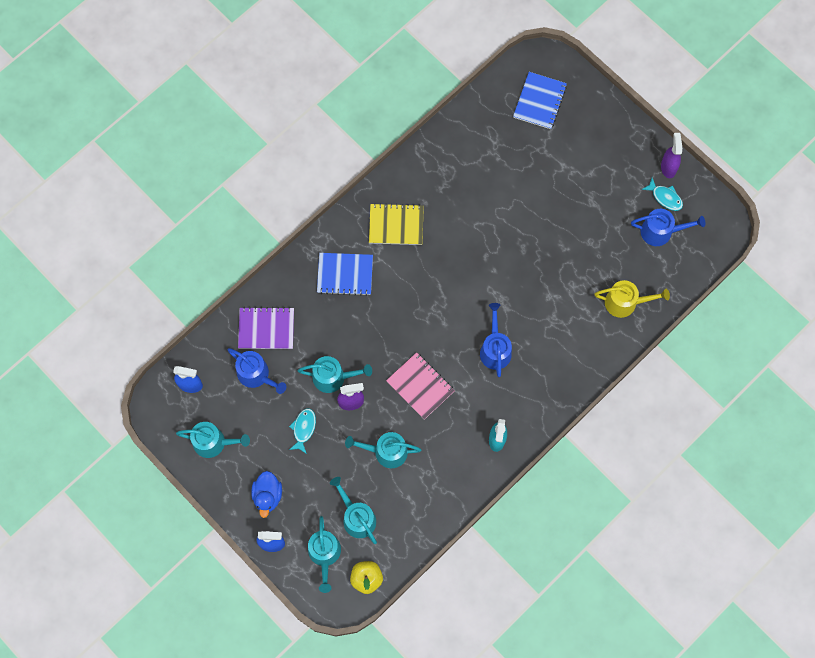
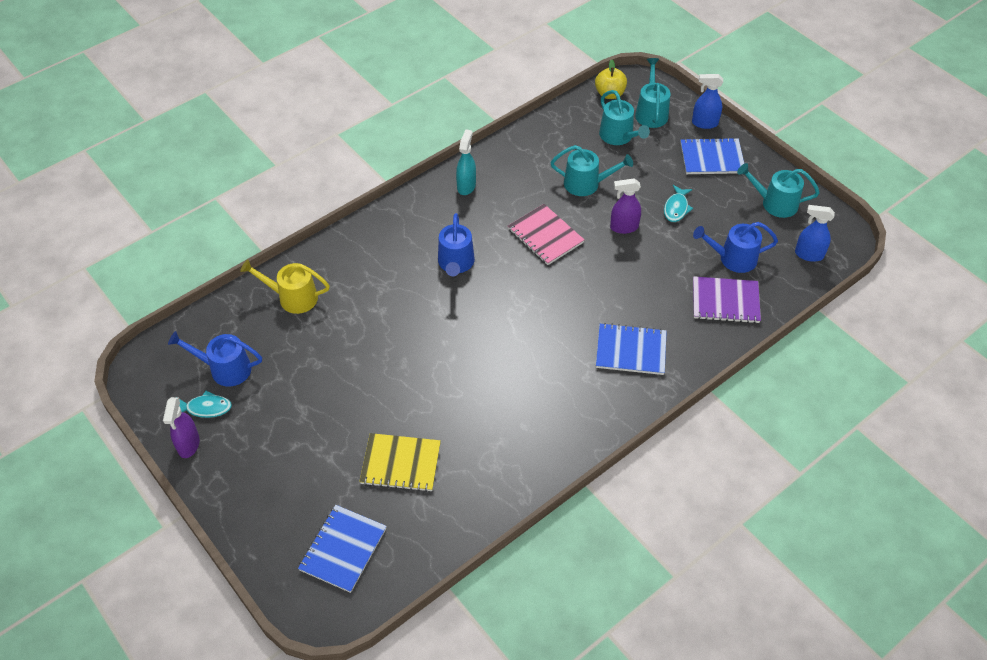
camera: 175 degrees left, 20 degrees down
blue watering can [227,348,286,394] -> blue watering can turned 45 degrees counterclockwise [693,222,778,273]
blue duck [251,471,282,518] -> blue notebook [680,137,744,174]
turquoise watering can [298,356,372,393] -> none
yellow notebook [369,203,424,245] -> yellow notebook moved to [359,433,441,492]
turquoise fish [641,178,683,211] -> turquoise fish turned 135 degrees clockwise [179,391,232,418]

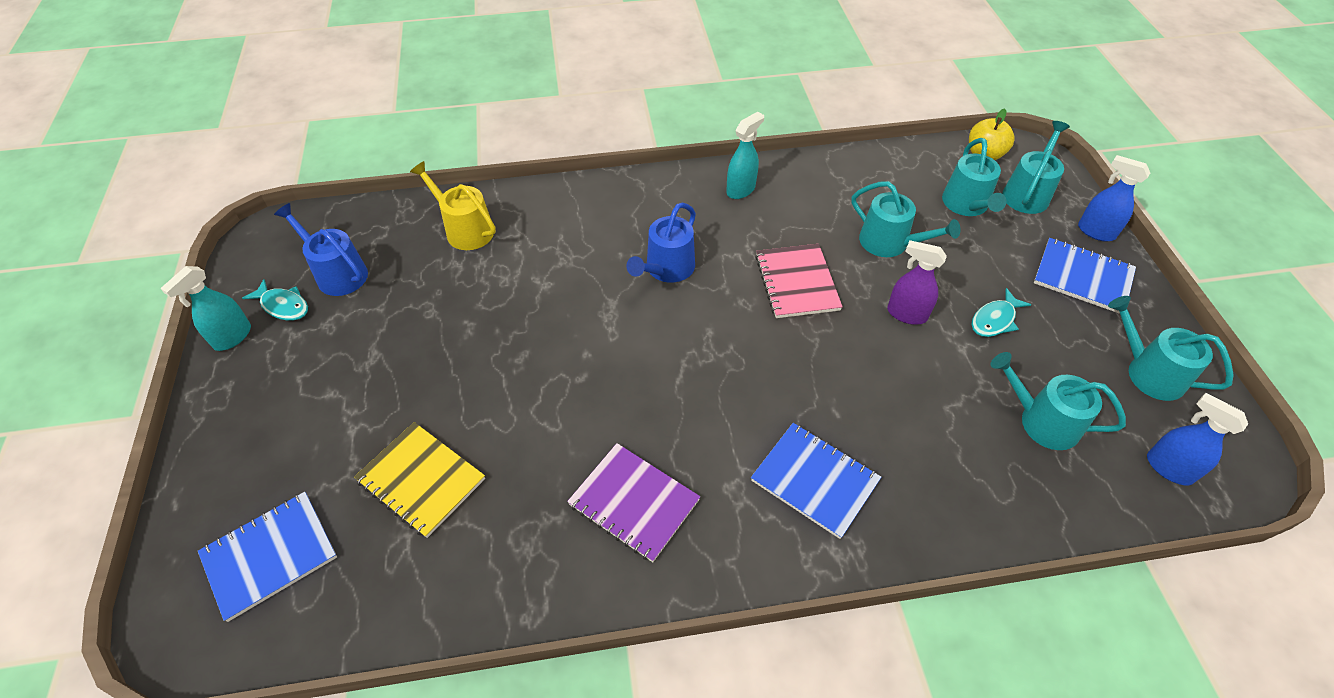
camera: 30 degrees right, 0 degrees up
purple spray bottle [163,397,200,458] -> turquoise spray bottle [160,266,251,351]
blue watering can [693,222,778,273] -> turquoise watering can [990,352,1126,450]
purple notebook [693,276,761,324] -> purple notebook moved to [567,443,700,562]

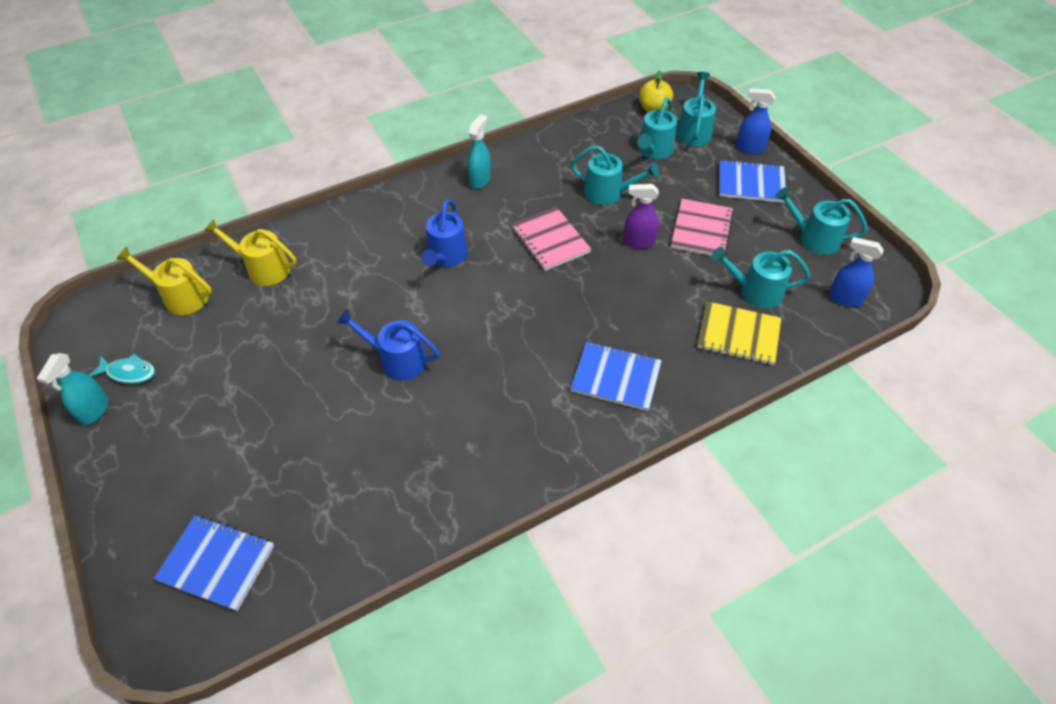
camera: 20 degrees left, 0 degrees up
blue notebook [198,492,337,622] -> blue notebook turned 75 degrees clockwise [154,515,274,611]
blue watering can [274,203,368,296] -> blue watering can moved to [337,309,440,381]
yellow notebook [354,422,485,538] -> yellow notebook moved to [697,301,781,365]
purple notebook [567,443,700,562] -> none
turquoise watering can [942,138,1006,216] -> turquoise watering can turned 45 degrees clockwise [637,97,677,159]
turquoise fish [971,288,1031,337] -> pink notebook [671,199,734,255]
none -> yellow watering can [116,247,212,315]

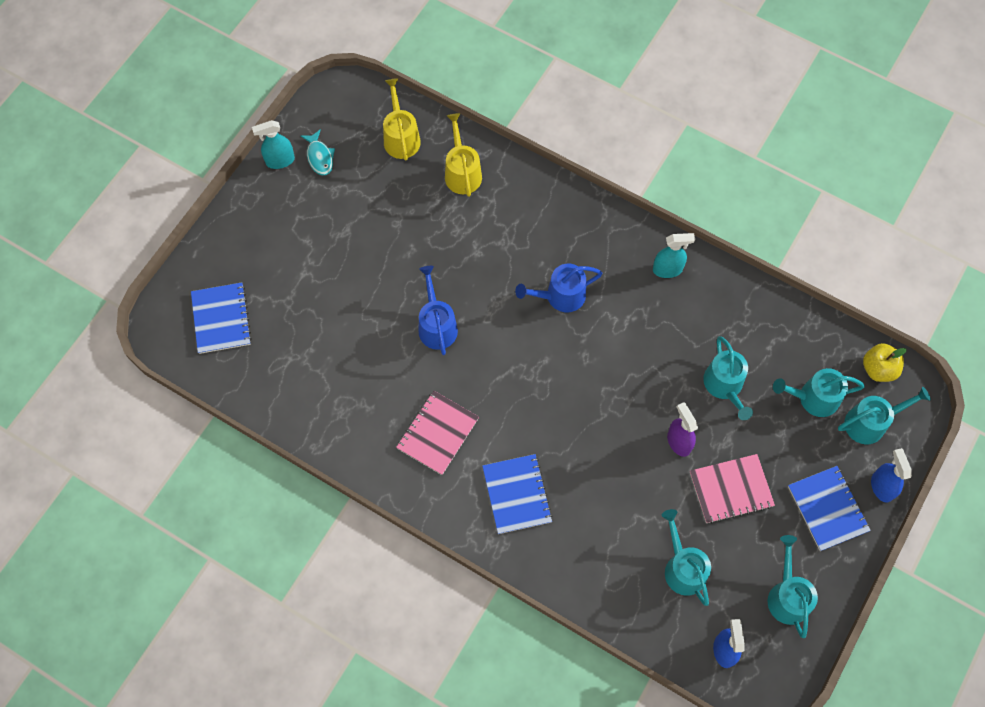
camera: 60 degrees right, 15 degrees up
pink notebook [511,207,591,271] -> pink notebook moved to [396,391,479,475]
yellow notebook [697,301,781,365] -> none

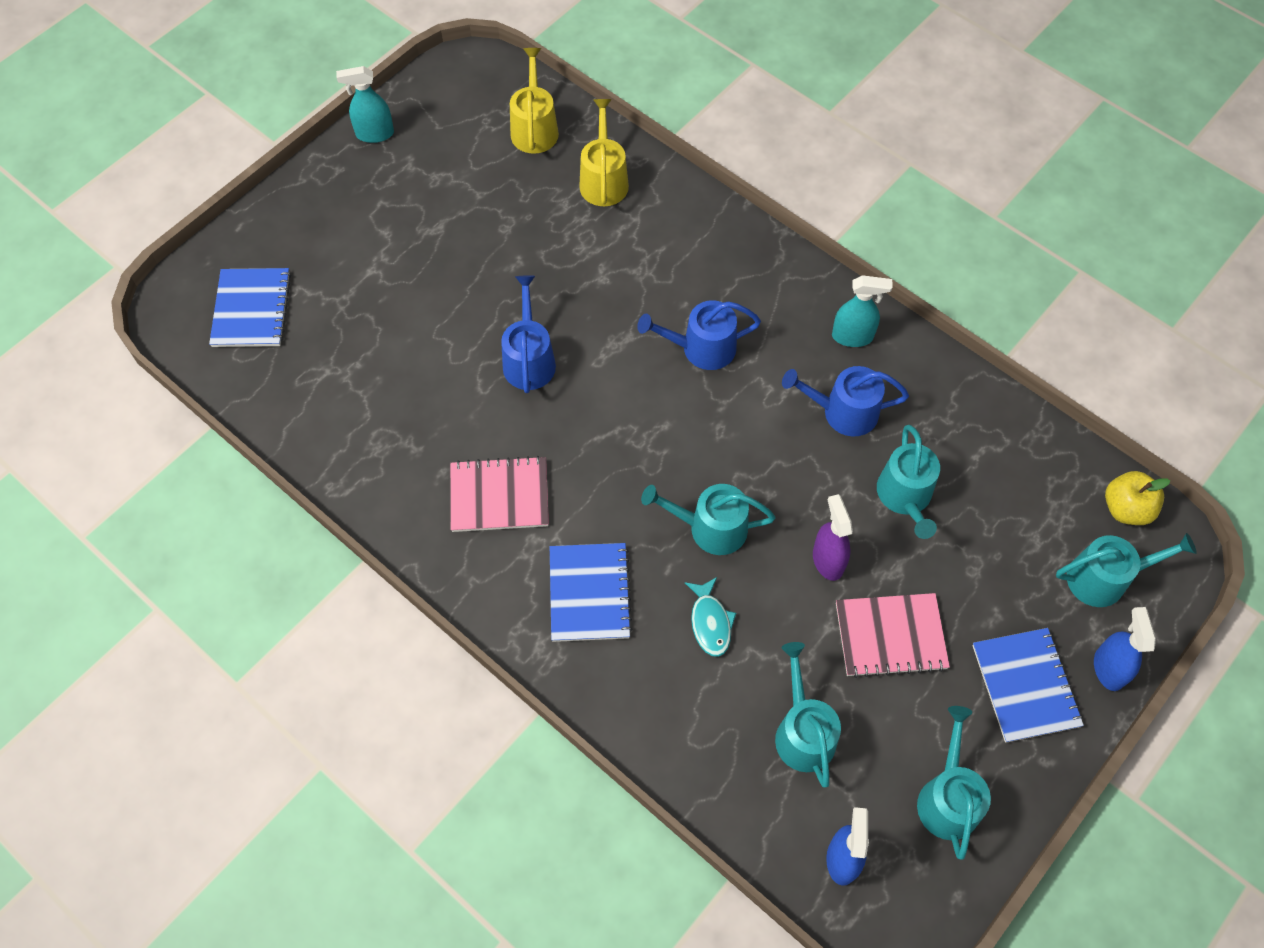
camera: 10 degrees right, 5 degrees down
turquoise fish [301,129,335,175] -> turquoise fish moved to [685,577,736,657]
pink notebook [396,391,479,475] -> pink notebook turned 45 degrees clockwise [450,456,549,532]
turquoise watering can [773,368,865,417] -> turquoise watering can moved to [641,484,776,555]
none -> blue watering can [782,366,909,436]

